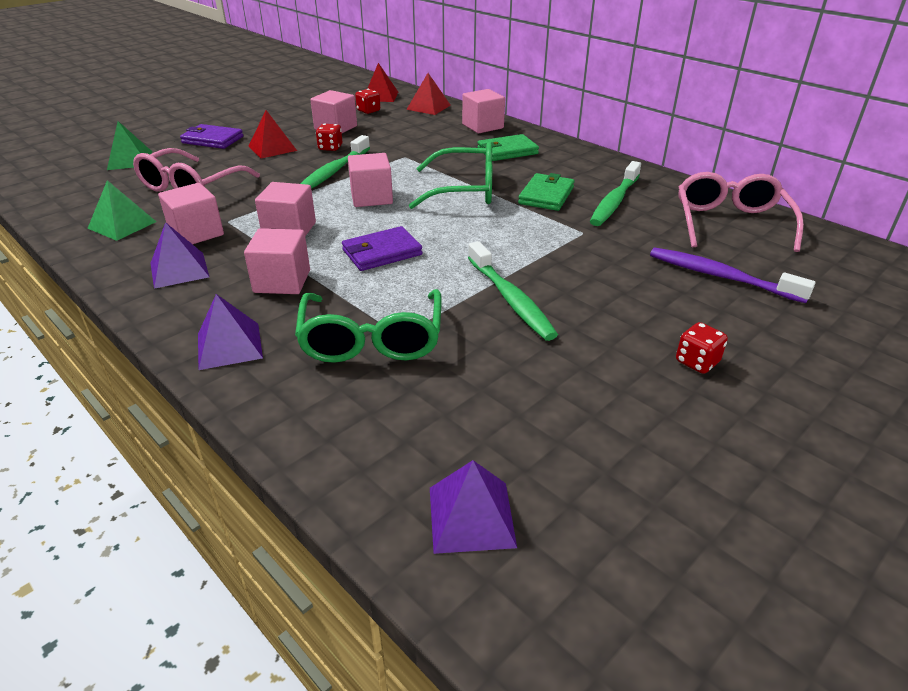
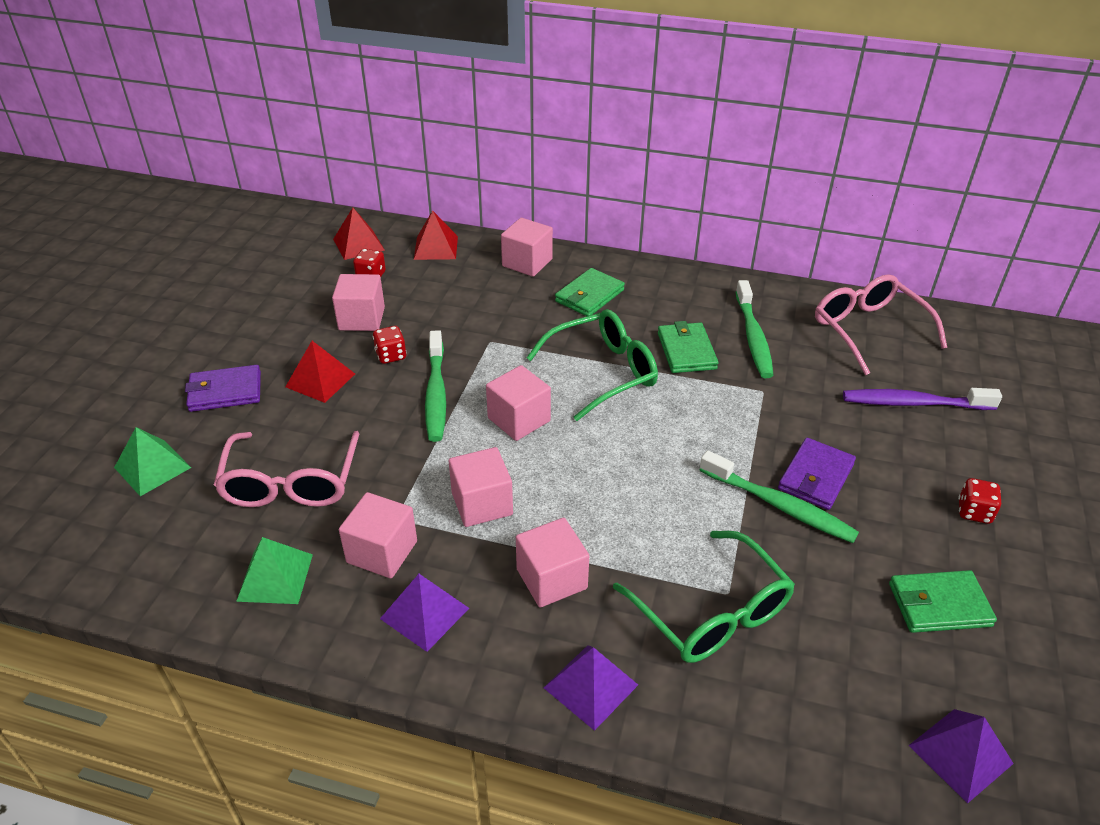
camera: 30 degrees left, 5 degrees up
purple wallet [342,226,423,271] -> purple wallet moved to [778,438,856,510]
none -> green wallet [889,570,997,633]

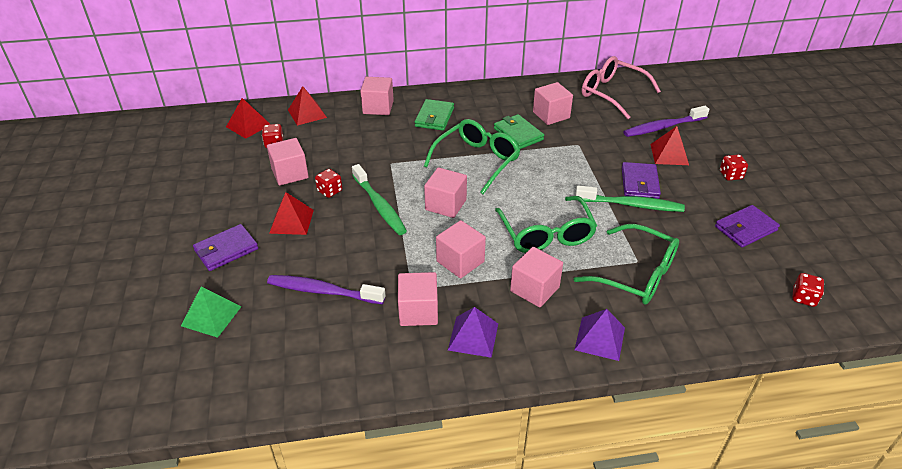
camera: 25 degrees left, 0 degrees up
pink glasses [214,431,359,507] -> purple toothbrush [267,275,385,304]
green pyramid [236,537,313,604] -> none
green toothbrush [736,280,774,378] -> pink cube [533,82,573,125]
green wallet [889,570,997,633] -> purple wallet [715,205,780,247]
purple pyramid [908,709,1014,804] -> red dice [792,273,824,307]
none -> green glasses [495,196,597,253]
none -> red pyramid [650,126,689,165]

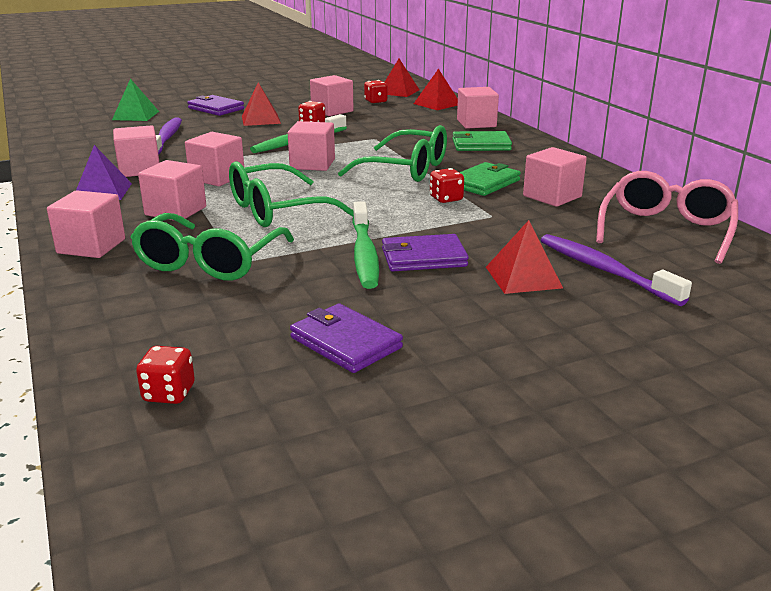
camera: 75 degrees right, 15 degrees down
purple pyramid [574,309,625,361] -> pink cube [47,190,125,258]
red dice [720,154,748,181] -> red dice moved to [430,168,464,203]

